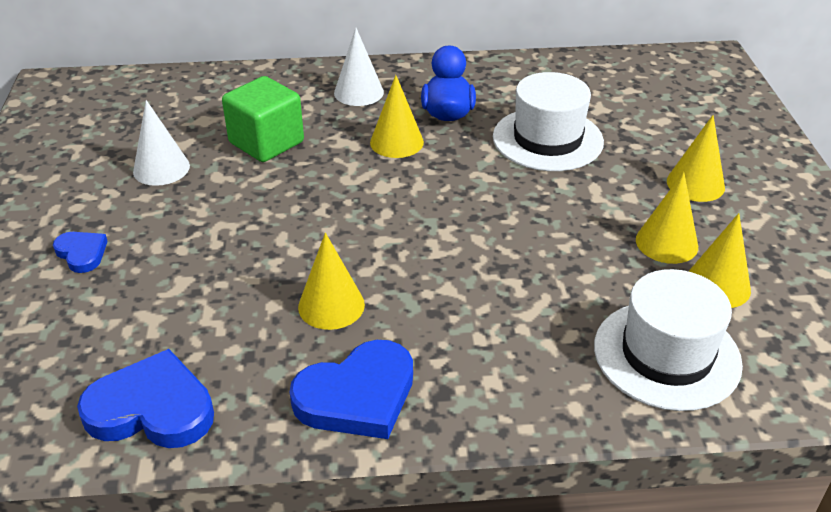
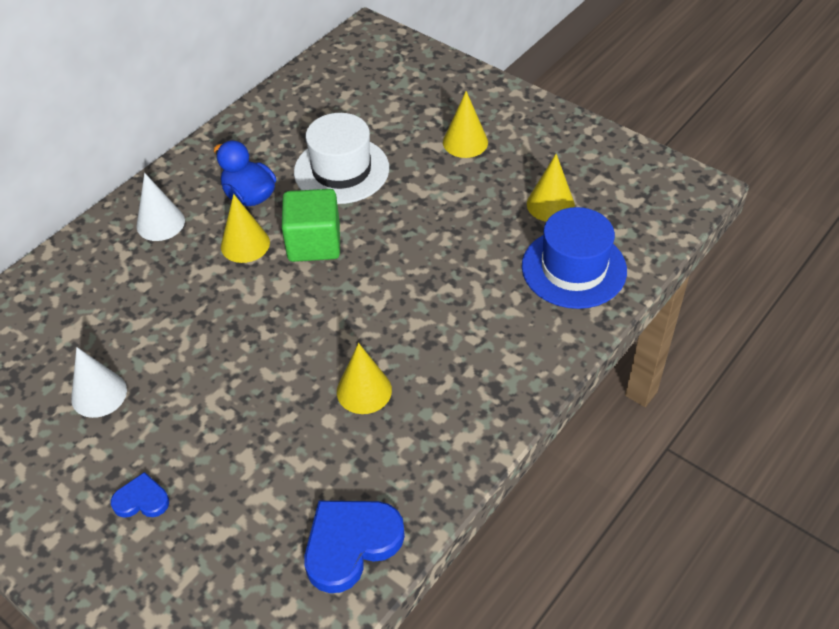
camera: 45 degrees left, 10 degrees up
green cube [222,76,304,162] -> green cube moved to [282,189,340,262]
blue heart [289,340,413,439] -> none
white hat [594,269,743,411] -> blue hat [522,207,627,309]
yellow cone [636,172,698,264] -> none

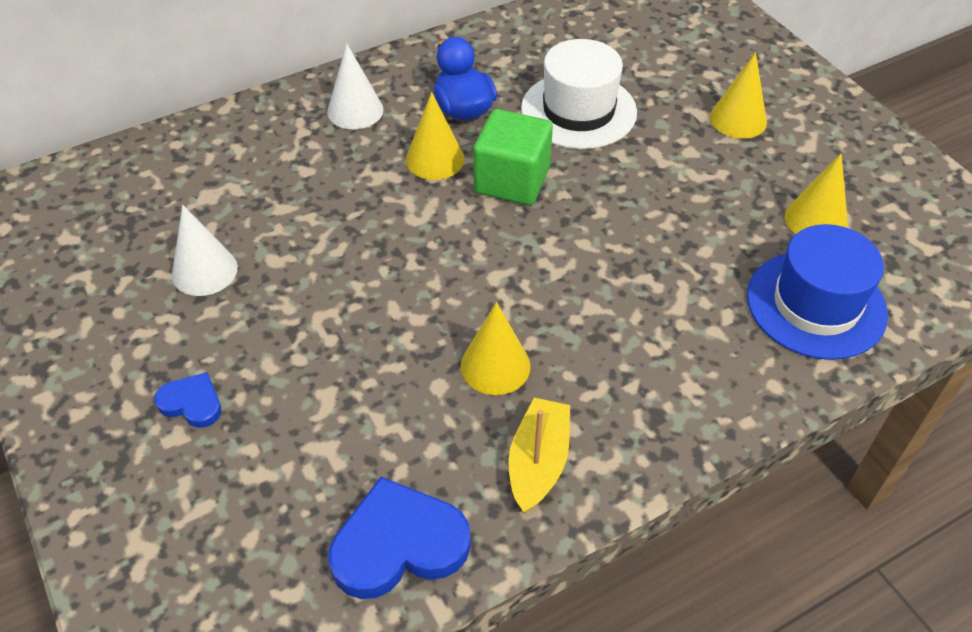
camera: 20 degrees right, 0 degrees up
none -> yellow boat [508,398,570,513]

